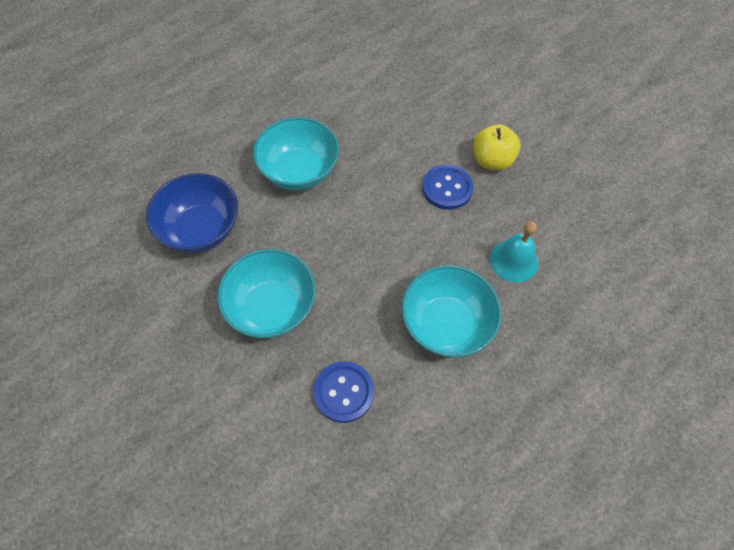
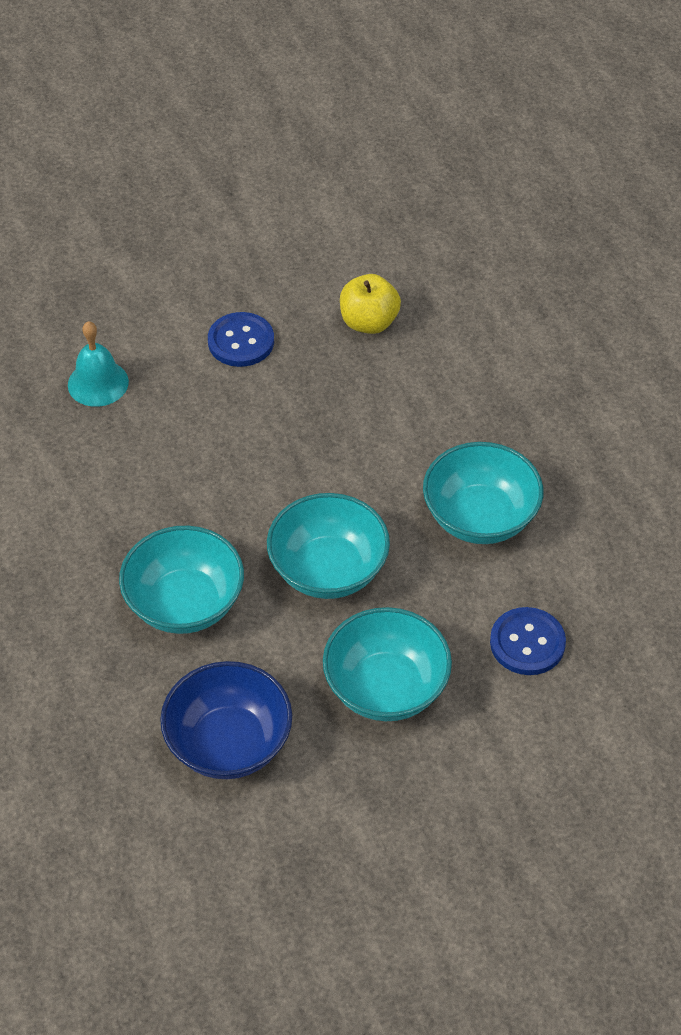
camera: 70 degrees left, 10 degrees down
blue button [422,165,474,210] -> blue button moved to [208,312,274,367]
yellow apple [473,124,521,171] -> yellow apple moved to [340,274,401,334]
turquoise bell [490,221,539,283] -> turquoise bell moved to [68,321,129,407]
none -> turquoise bowl [267,493,390,599]

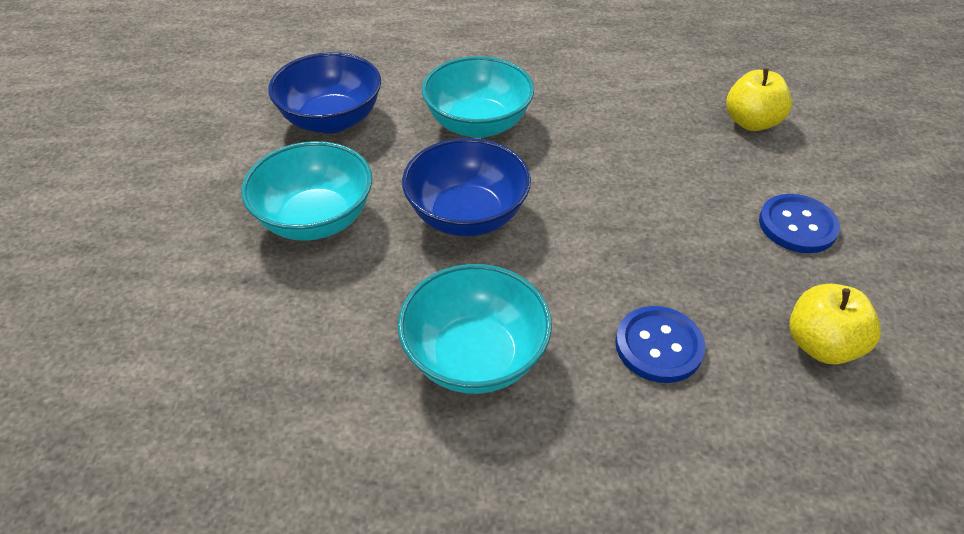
camera: 110 degrees right, 5 degrees down
turquoise bell [68,321,129,407] -> yellow apple [726,68,792,131]
turquoise bowl [267,493,390,599] -> blue bowl [402,138,531,237]
blue button [490,607,566,675] -> blue button moved to [615,306,706,383]

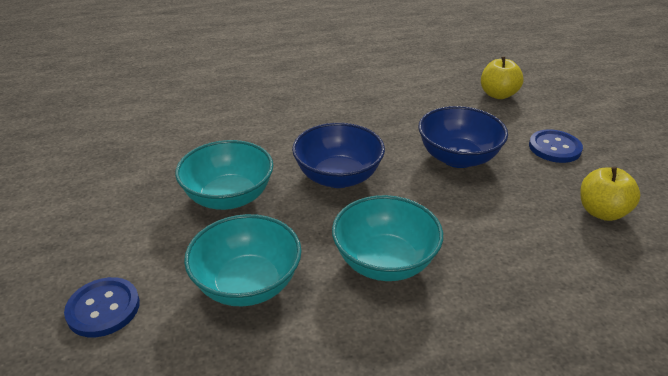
camera: 15 degrees left, 10 degrees down
blue bowl [268,52,381,134] -> blue bowl moved to [418,106,508,168]
turquoise bowl [422,56,534,138] -> turquoise bowl moved to [184,214,302,306]
blue button [615,306,706,383] -> blue button moved to [64,277,140,337]

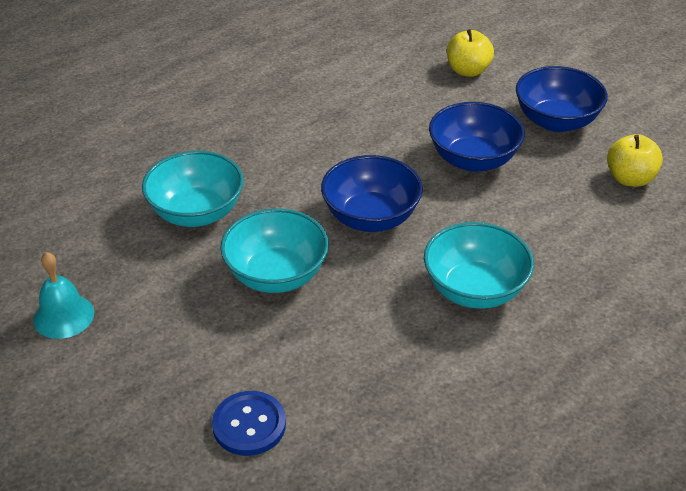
camera: 25 degrees left, 5 degrees up
turquoise bowl [184,214,302,306] -> turquoise bowl moved to [142,151,244,227]
blue button [529,129,583,163] -> blue bowl [516,66,608,132]
none -> turquoise bell [33,252,94,339]

